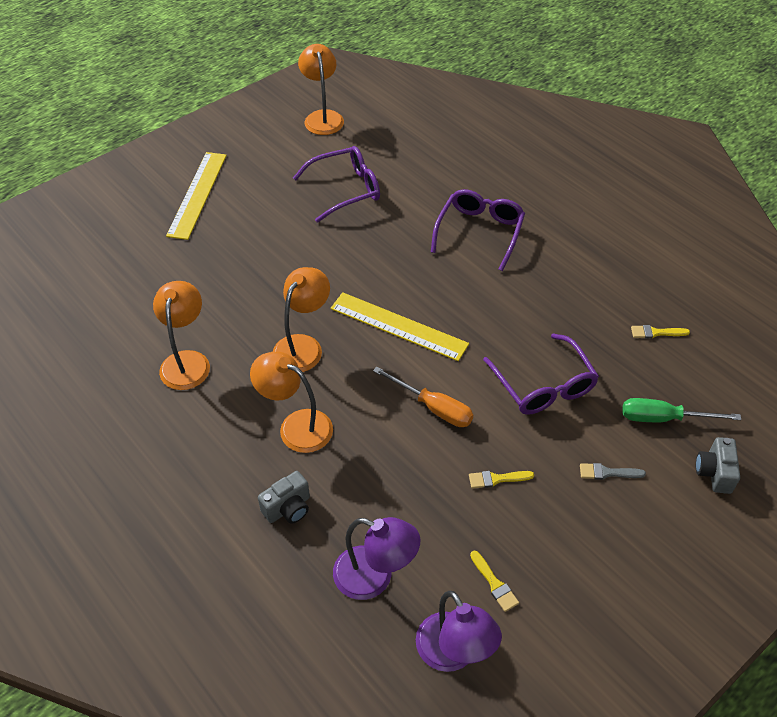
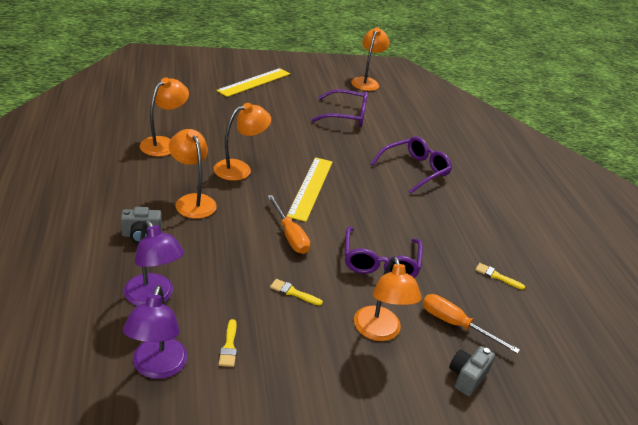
camera: 25 degrees right, 15 degrees down
yellow ruler [330,292,469,361] -> yellow ruler turned 45 degrees clockwise [287,157,333,222]
grey brush [580,463,646,480] -> orange lamp [354,256,422,341]
green screwdriver [622,398,741,422] -> orange screwdriver [423,294,520,354]

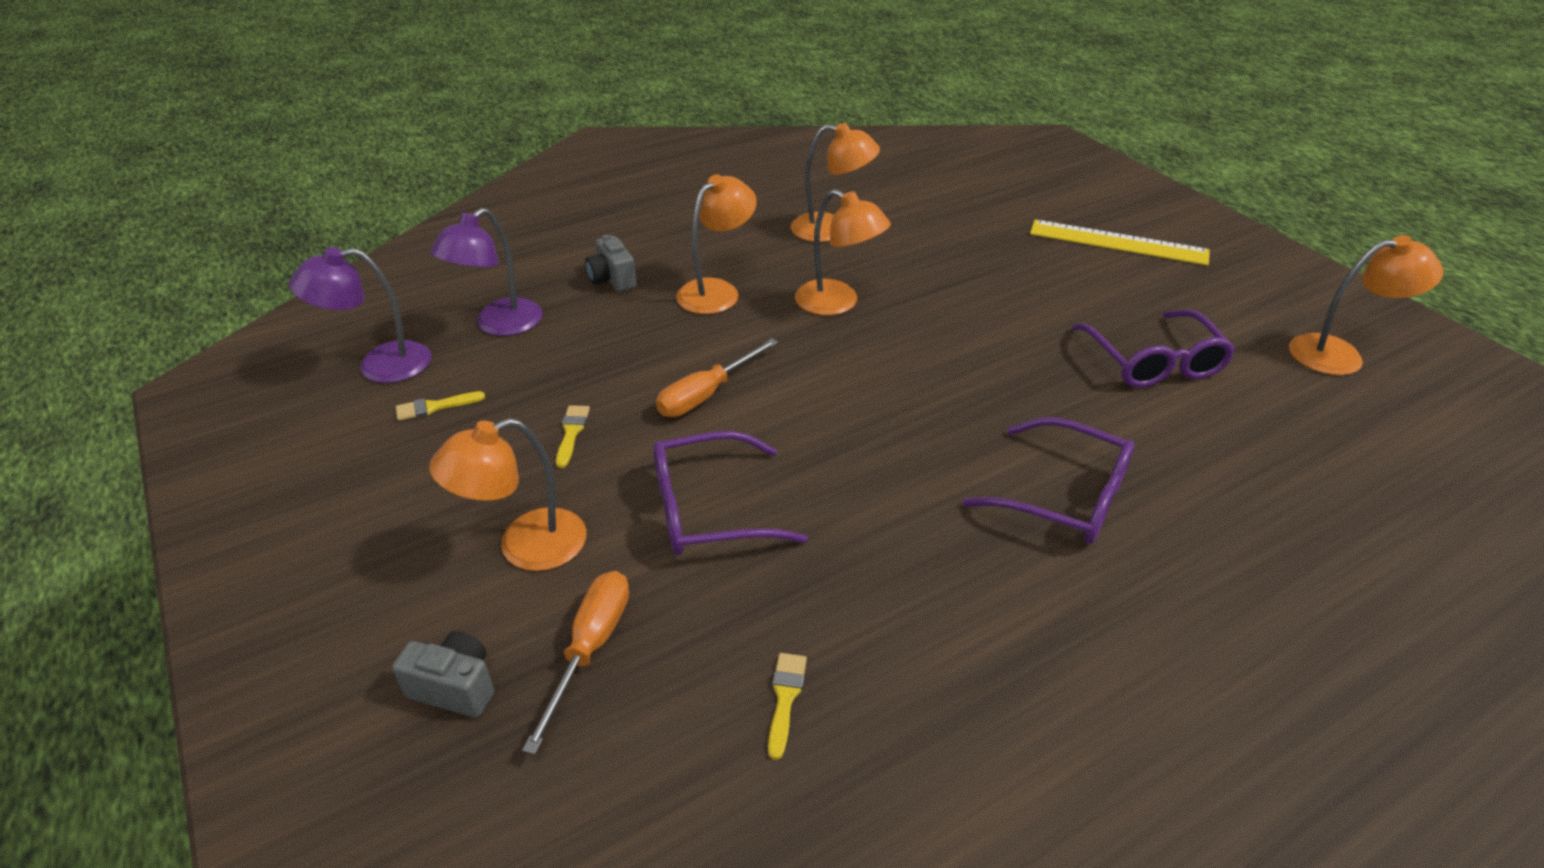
camera: 75 degrees right, 5 degrees up
yellow ruler [287,157,333,222] -> none

